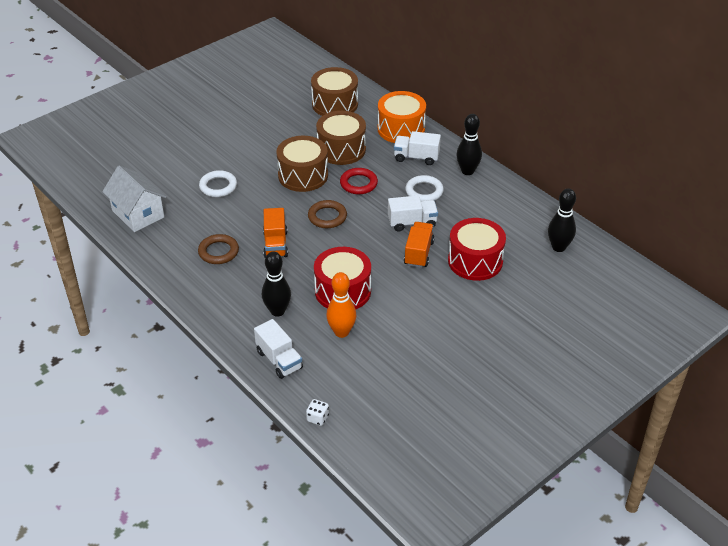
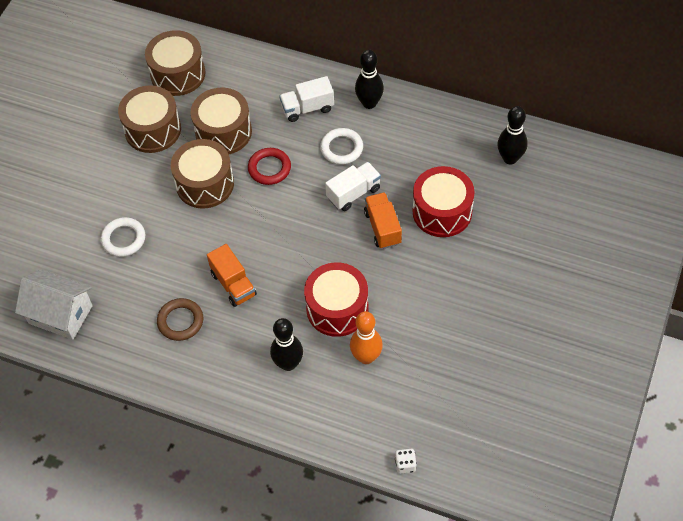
camera: 25 degrees left, 15 degrees up
white truck [254,319,303,379] -> none
brown ring [308,200,347,228] -> none
orange drum [378,91,426,143] -> none
none -> brown drum [118,85,181,153]

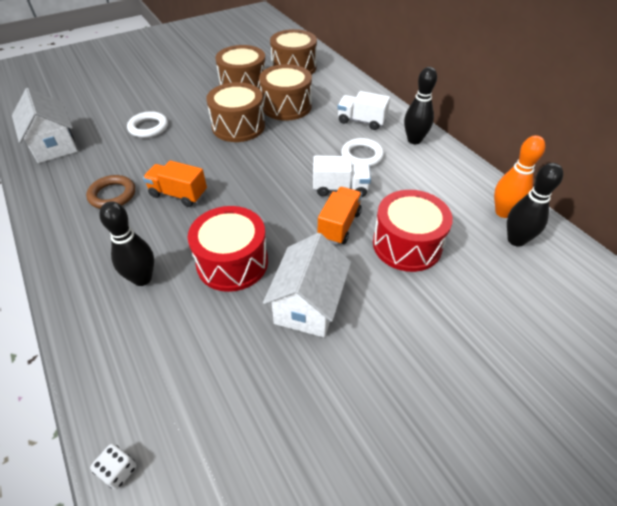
camera: 35 degrees right, 10 degrees down
orange truck [207,244,257,307] -> orange truck turned 105 degrees clockwise [143,160,207,207]
red ring [248,148,291,185] -> none
orange bowling pin [350,311,383,364] -> orange bowling pin moved to [494,135,546,218]
none -> white house [263,233,351,337]

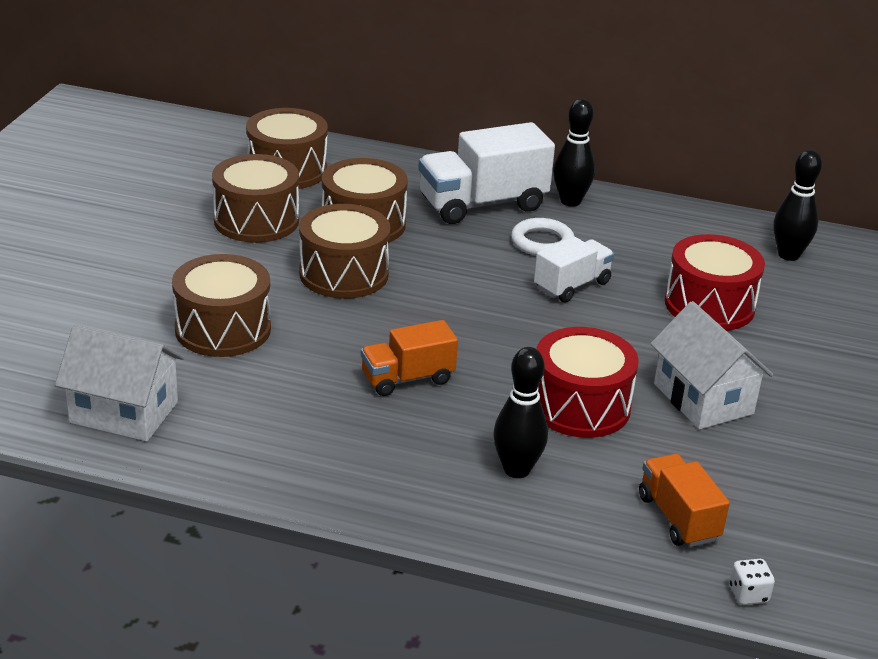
camera: 45 degrees left, 15 degrees down
brown ring [86,175,135,209] -> none
white ring [127,111,168,138] -> brown drum [172,254,271,357]
orange truck [318,187,362,245] -> orange truck moved to [639,454,730,547]
white truck [337,91,390,130] -> white truck [418,122,555,224], size x1.68
orange bowling pin [494,135,546,218] -> none

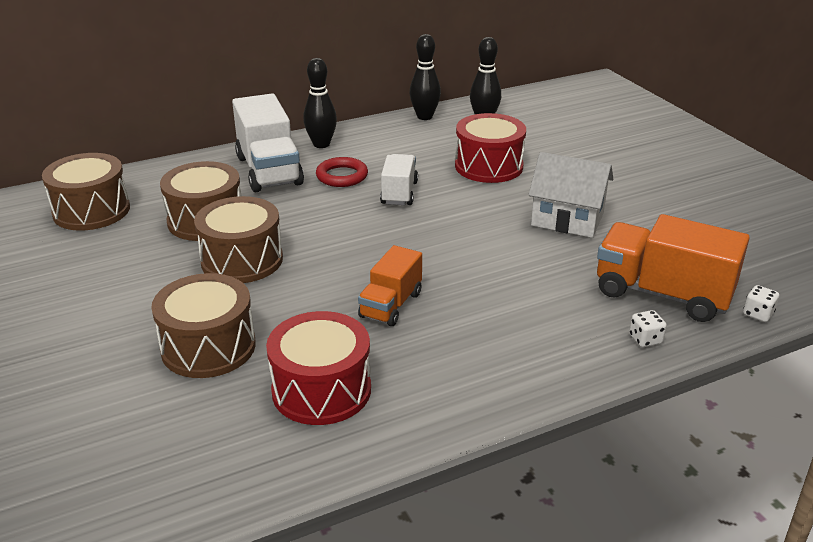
camera: 40 degrees left, 0 degrees up
white house [55,325,184,442] -> none
brown drum [212,154,299,243] -> none
white truck [418,122,555,224] -> white truck turned 45 degrees counterclockwise [232,94,304,192]
black bowling pin [493,347,548,478] -> black bowling pin moved to [409,34,441,120]
white ring [511,218,574,256] -> red ring [316,157,368,187]
red drum [536,327,639,438] -> red drum moved to [266,311,371,425]
orange truck [639,454,730,547] -> orange truck [597,214,750,322], size x1.68
none -> white dice [629,310,667,347]

